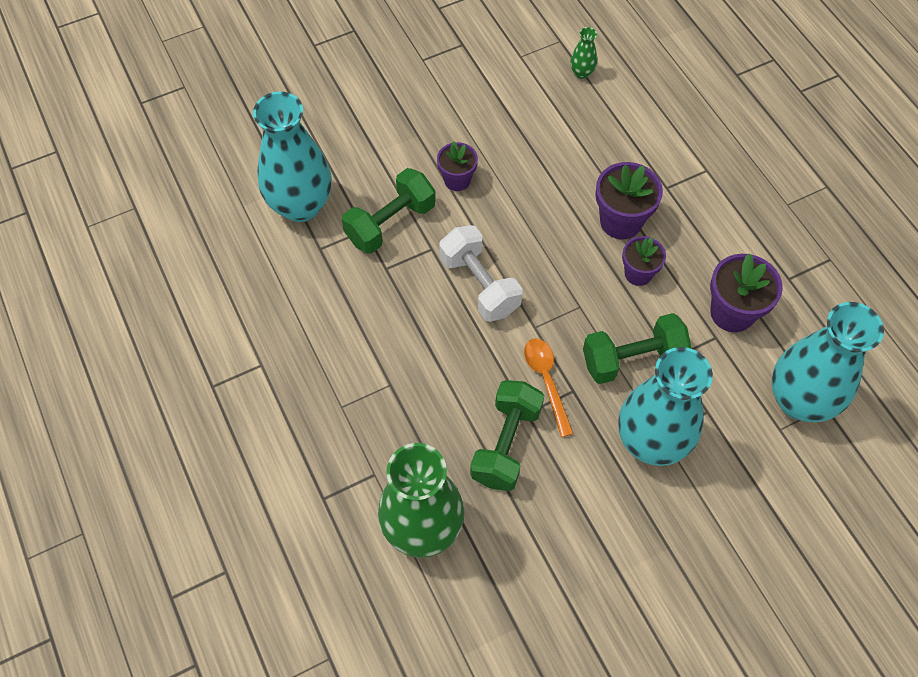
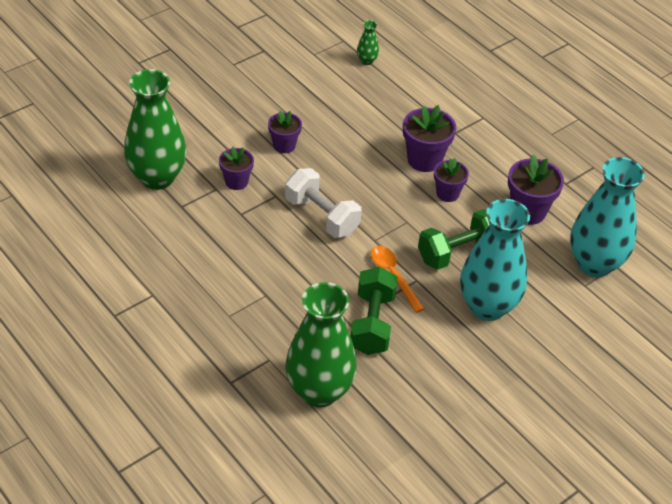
camera: 15 degrees left, 15 degrees down
turquoise vase [253,91,332,222] -> green vase [124,69,186,190]
green dumbbell [342,168,435,254] -> purple flower pot [219,147,254,190]

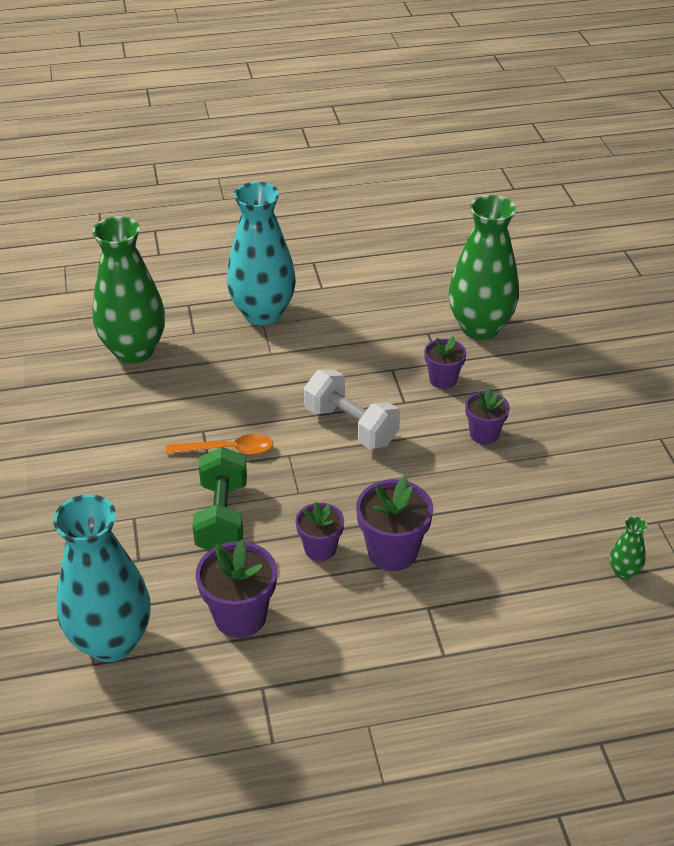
camera: 120 degrees right, 5 degrees down
white dumbbell [285,168,362,238] -> white dumbbell turned 60 degrees clockwise [304,369,400,449]
green dumbbell [350,267,398,355] -> none
turquoise vase [460,199,530,321] -> turquoise vase moved to [227,182,296,326]

